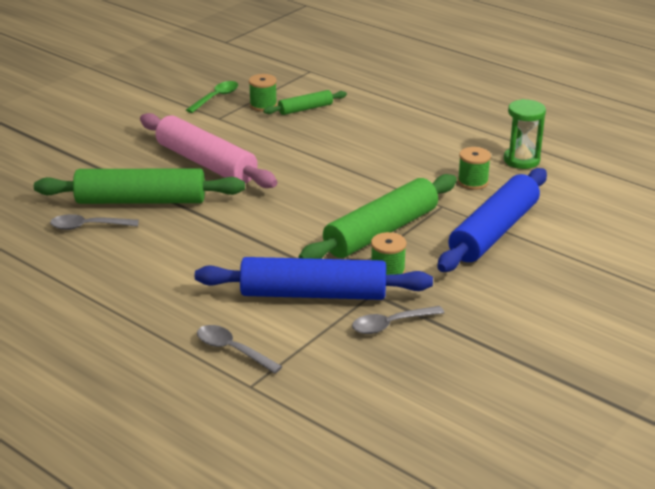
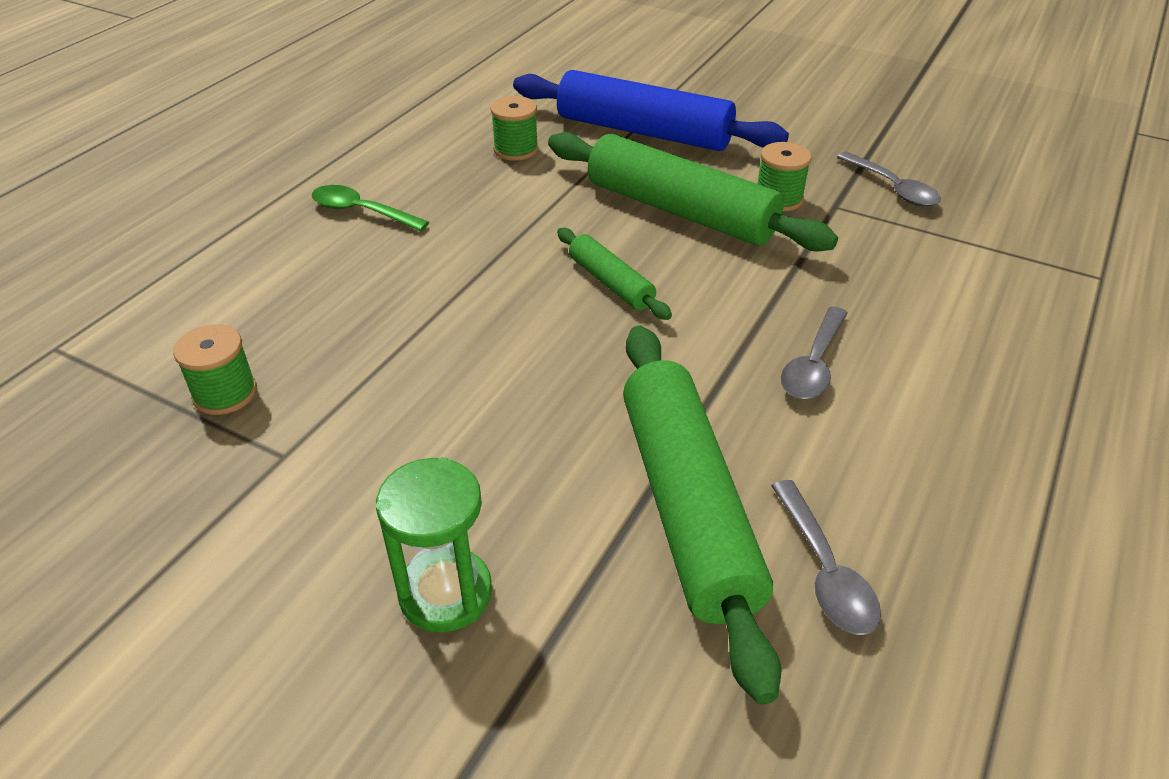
camera: 100 degrees left, 10 degrees up
pink rolling pin [140,113,278,188] -> none
green spoon [186,81,238,113] -> green spoon moved to [312,185,429,231]
blue rolling pin [195,257,433,300] -> none
grey spoon [197,325,282,374] -> grey spoon moved to [781,307,848,399]
green rolling pin [263,90,347,115] -> green rolling pin moved to [557,228,672,320]
green hourglass [504,99,546,169] -> green hourglass moved to [376,457,492,633]

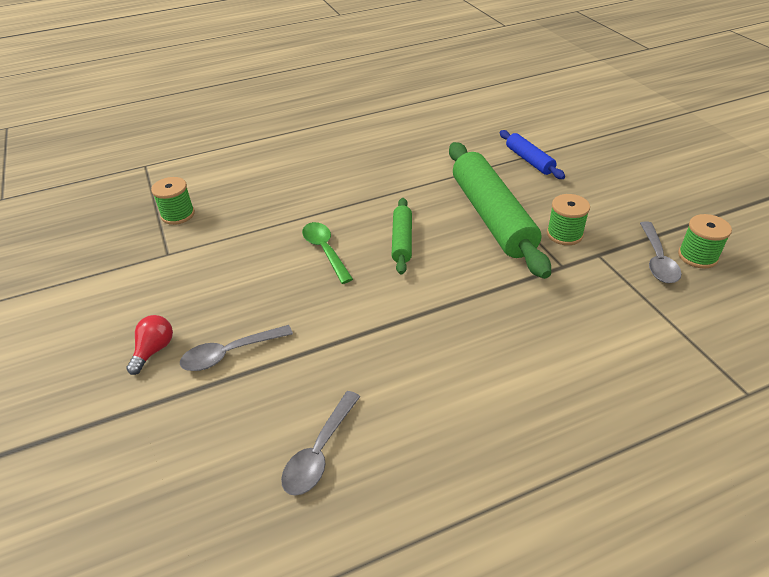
camera: 40 degrees right, 0 degrees up
green spoon [312,185,429,231] -> green spoon moved to [302,222,353,284]
green hourglass [376,457,492,633] -> red light bulb [126,315,173,375]
green spool [490,96,539,161] -> green spool moved to [678,214,732,268]
blue rolling pin [513,70,789,151] -> blue rolling pin [500,130,565,179], size x0.50
green rolling pin [623,325,781,704] -> none
grey spoon [781,307,848,399] -> grey spoon moved to [180,325,293,371]

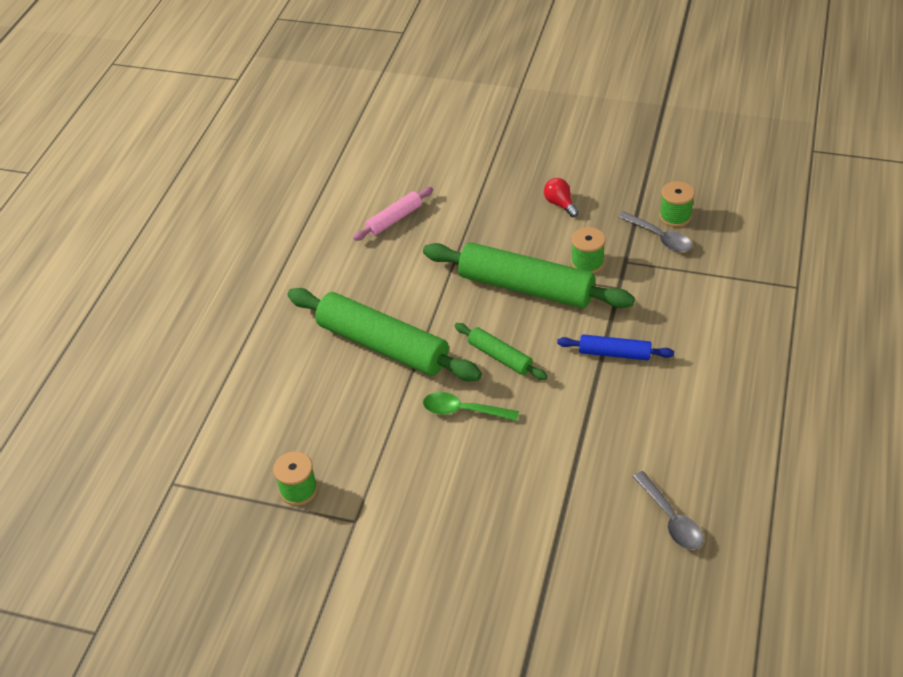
camera: 50 degrees left, 5 degrees up
red light bulb [126,315,173,375] -> red light bulb moved to [544,178,579,217]
grey spoon [180,325,293,371] -> none
blue rolling pin [500,130,565,179] -> blue rolling pin moved to [557,335,674,360]
none -> green rolling pin [287,288,482,381]
none -> pink rolling pin [353,187,433,241]

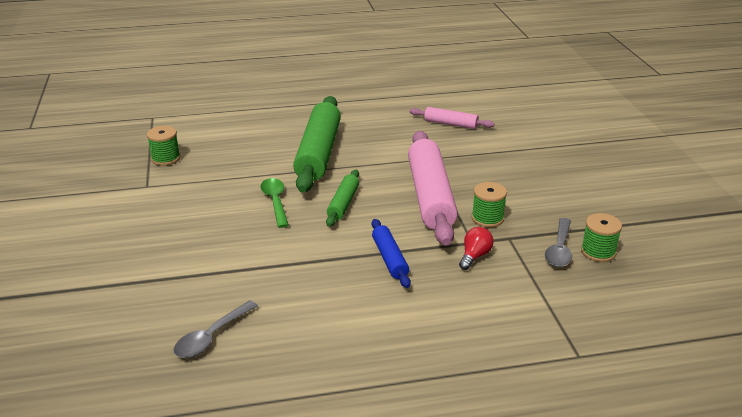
camera: 60 degrees right, 15 degrees down
green rolling pin [423,242,635,308] -> pink rolling pin [408,131,458,246]
red light bulb [544,178,579,217] -> red light bulb moved to [459,227,494,270]

